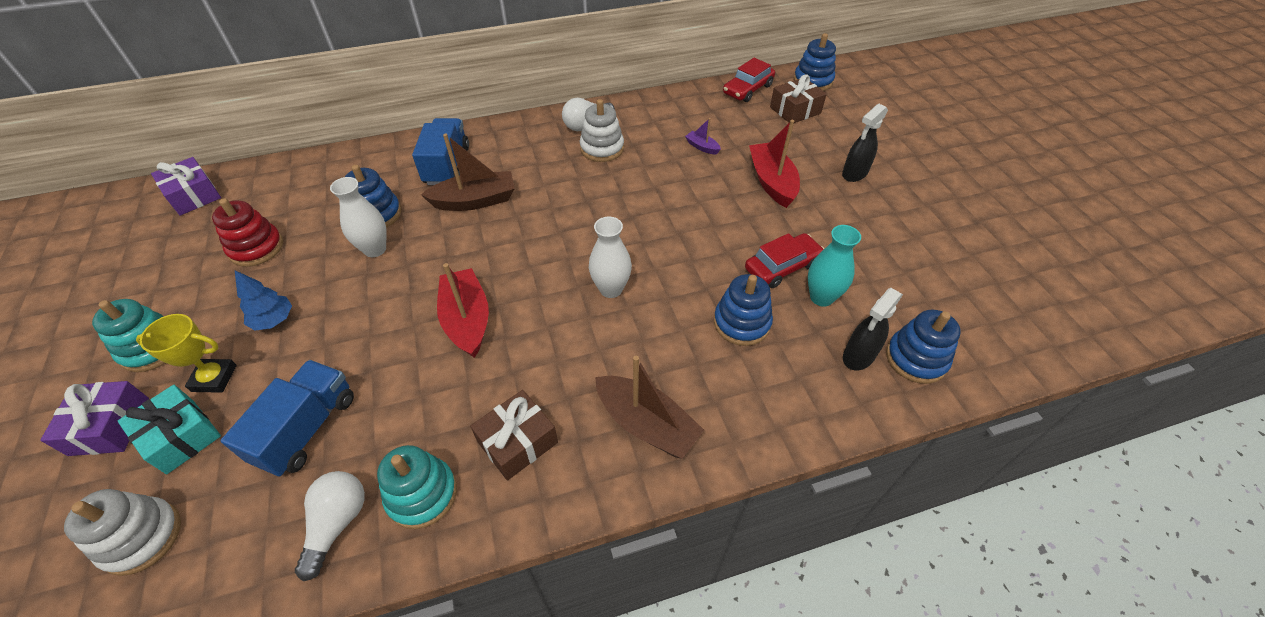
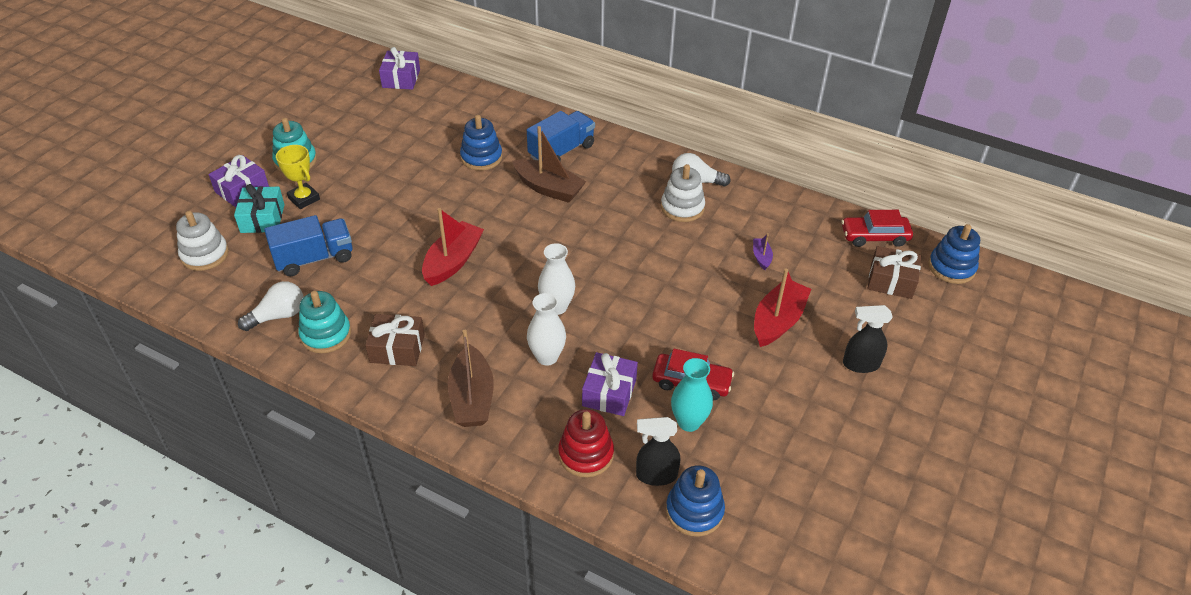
camera: 45 degrees right, 5 degrees down
red stacking toy [212,198,283,267] -> red stacking toy moved to [558,409,614,478]
blue tree [235,270,292,331] -> none
white vase [330,177,387,257] -> white vase moved to [527,293,566,366]
blue stacking toy [714,274,773,346] -> purple gift [582,352,638,416]

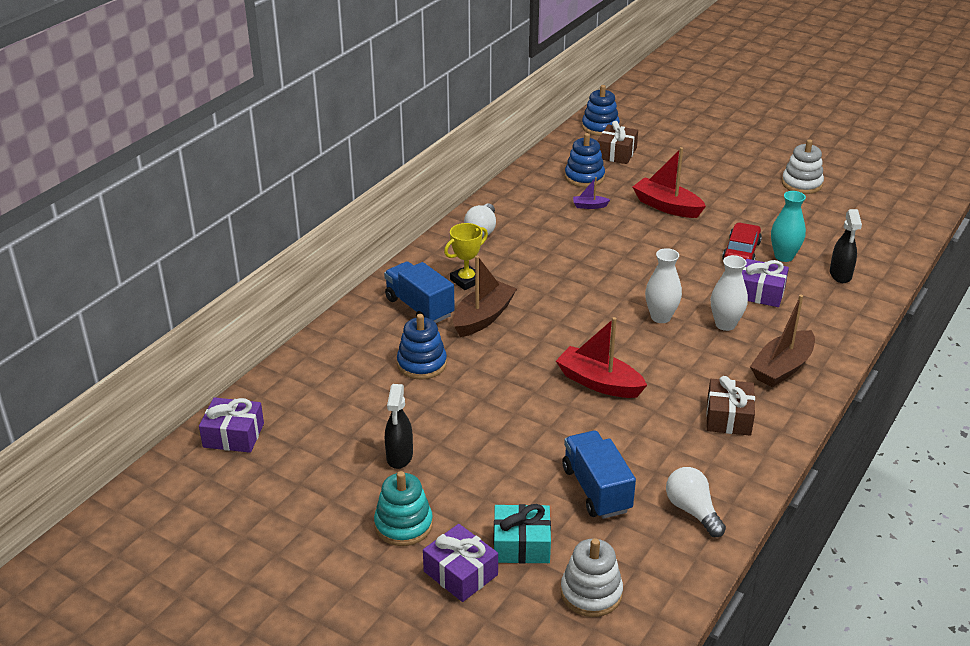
camera: 85 degrees left, 10 degrees down
yellow trophy [276,145,320,209] -> yellow trophy moved to [444,223,488,290]
turquoise stacking toy [298,291,351,353] -> none
brown boat [448,330,494,427] -> brown boat turned 135 degrees clockwise [750,295,815,387]
red stacking toy [558,409,614,478] -> none
white stacking toy [661,164,705,222] -> white stacking toy moved to [782,139,824,194]
blue stacking toy [666,465,725,537] -> blue stacking toy moved to [565,133,605,187]
red car [841,210,913,247] -> none
black spray bottle [843,305,893,373] -> black spray bottle moved to [385,384,413,469]

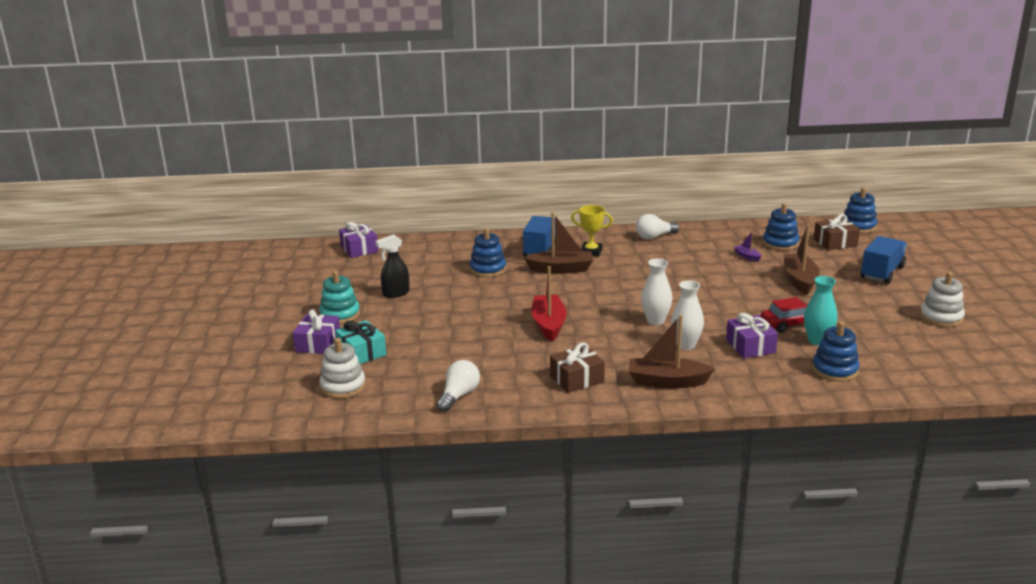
camera: 55 degrees right, 10 degrees down
blue truck [563,431,636,519] -> blue truck moved to [861,236,907,284]
red boat [633,147,706,218] -> brown boat [784,225,819,295]
black spray bottle [830,209,862,283] -> blue stacking toy [812,321,860,382]

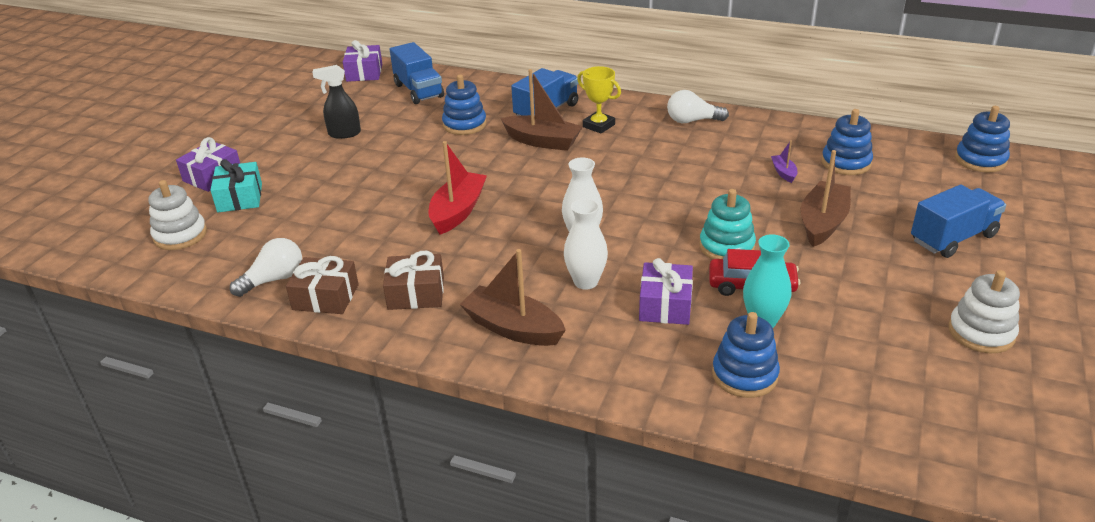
camera: 25 degrees right, 10 degrees up
turquoise stacking toy [319,271,360,324] -> turquoise stacking toy moved to [699,189,756,259]
brown gift [814,214,860,250] -> brown gift moved to [286,256,359,314]
none -> blue truck [390,42,444,104]

